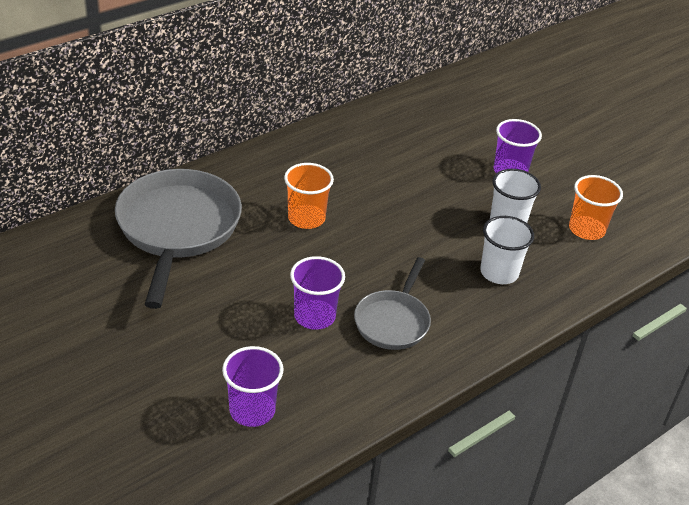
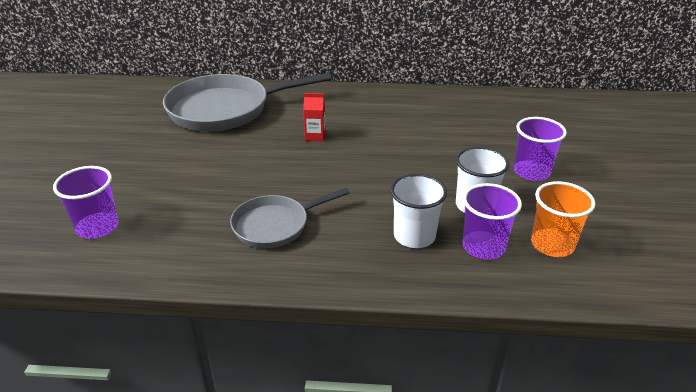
camera: 45 degrees right, 5 degrees down
grey pan [115,169,242,309] -> grey pan turned 150 degrees counterclockwise [163,72,332,132]
orange cup [284,163,334,229] -> red carton [303,93,326,141]
purple cup [290,256,345,330] -> purple cup moved to [463,183,522,259]

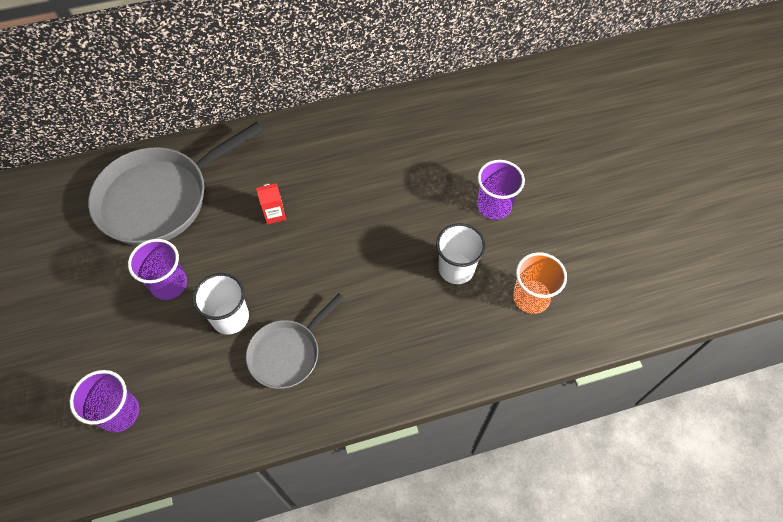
camera: 20 degrees left, 25 degrees up
white cup [390,174,447,248] -> white cup moved to [193,273,249,334]
purple cup [463,183,522,259] -> purple cup moved to [128,239,187,300]

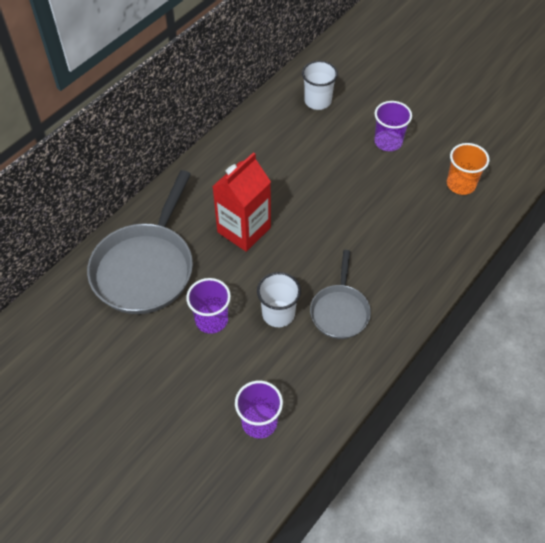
camera: 35 degrees left, 5 degrees down
red carton [256,183,286,224] -> red carton [212,152,271,252], size x2.23
white cup [436,223,486,284] -> white cup moved to [302,61,338,110]

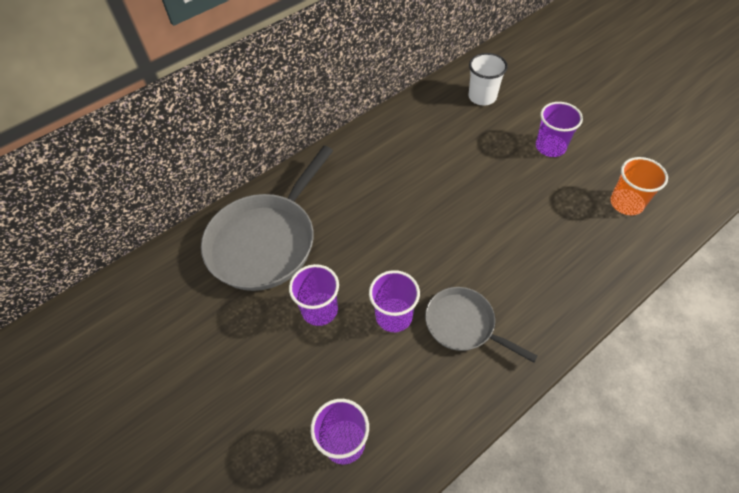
camera: 15 degrees right, 0 degrees up
red carton [212,152,271,252] -> none
white cup [257,272,301,327] -> purple cup [369,270,420,332]
grey pan [310,250,371,339] -> grey pan turned 105 degrees clockwise [425,287,538,363]

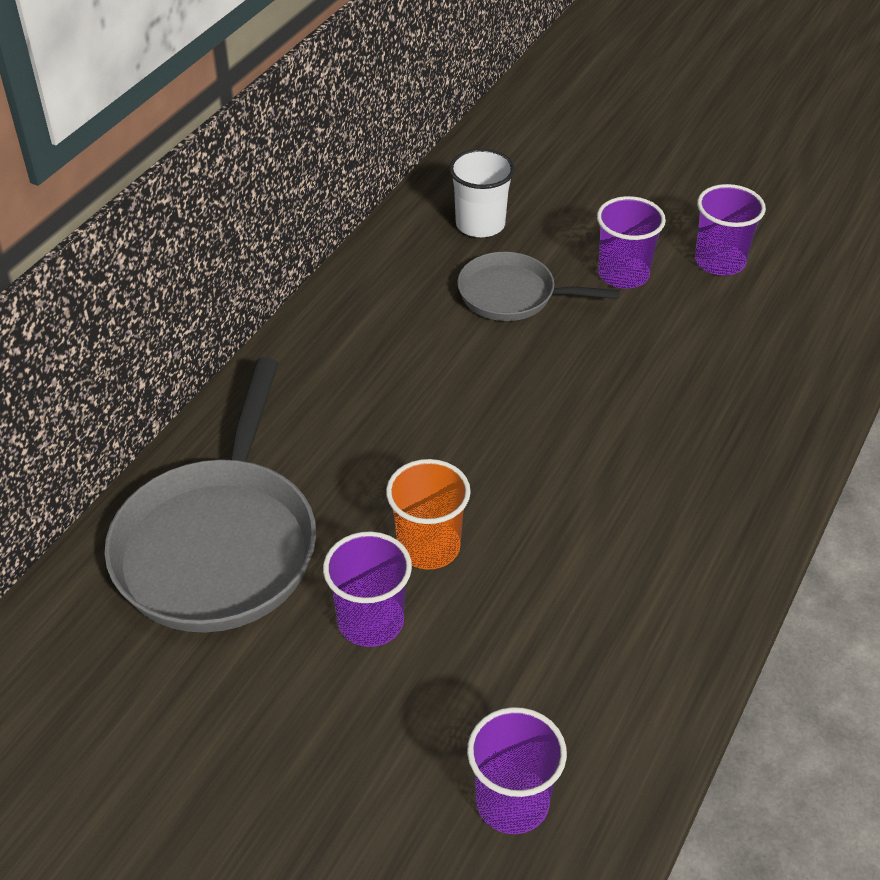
camera: 25 degrees left, 10 degrees down
purple cup [369,270,420,332] -> purple cup moved to [695,184,766,276]
grey pan [425,287,538,363] -> grey pan moved to [457,252,620,321]
orange cup [610,157,668,215] -> orange cup moved to [386,459,471,570]

